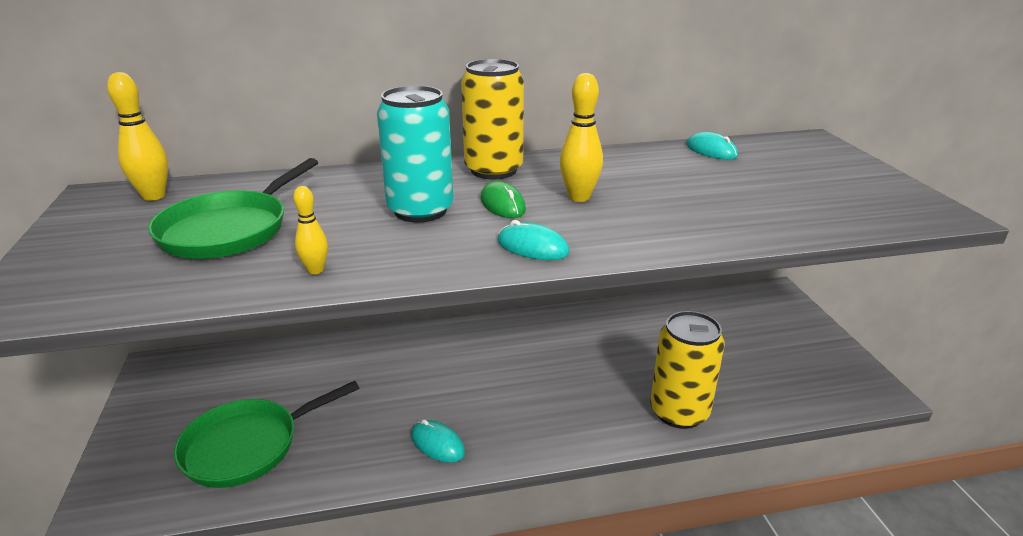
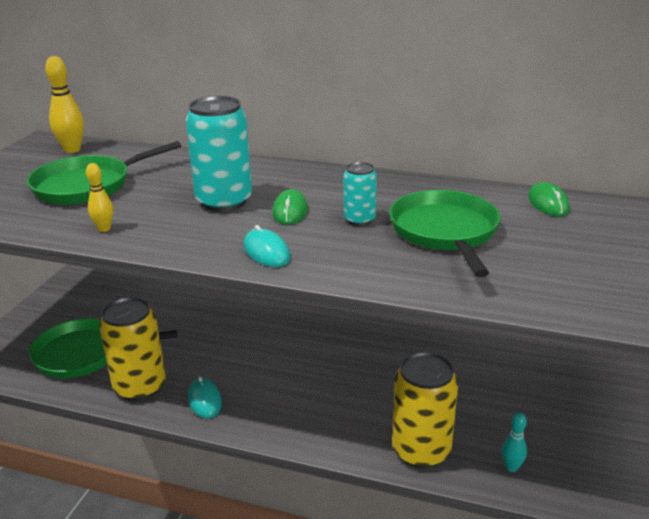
camera: 30 degrees right, 0 degrees up
yellow can [461,59,524,179] -> yellow can moved to [99,297,166,401]
yellow bowling pin [560,73,603,202] -> turquoise can [344,162,377,226]
turquoise mouse [686,132,738,160] -> green mouse [528,182,570,217]
none -> green pan [389,190,501,277]
none -> turquoise bowling pin [502,412,527,472]

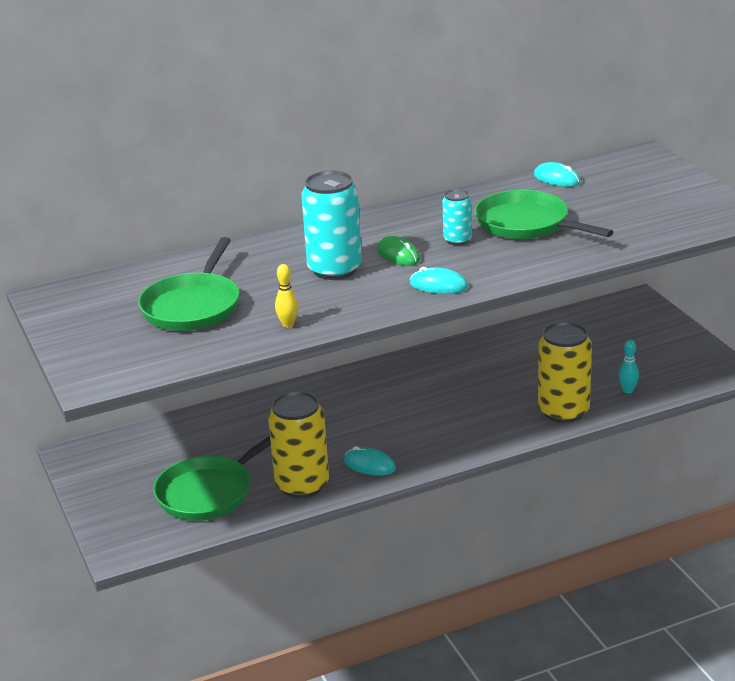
camera: 40 degrees left, 0 degrees up
yellow bowling pin [45,56,84,153] -> none
green mouse [528,182,570,217] -> turquoise mouse [534,162,580,187]

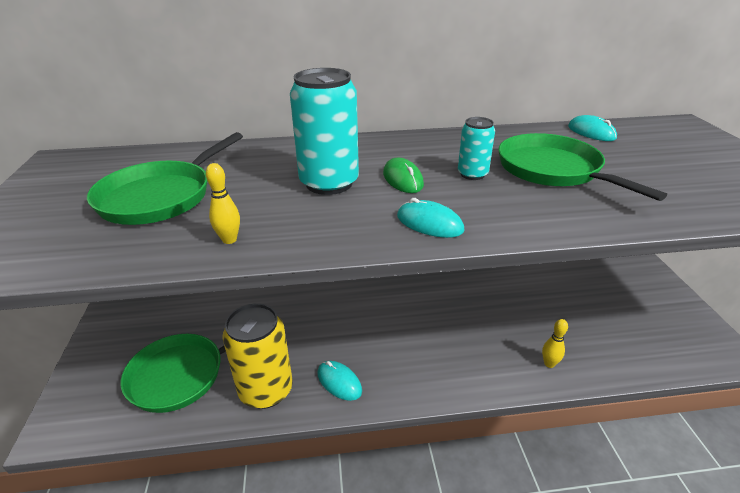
camera: 15 degrees right, 5 degrees up
yellow can [538,322,592,423] -> yellow bowling pin [542,319,568,368]
turquoise bowling pin [619,340,639,394] -> none

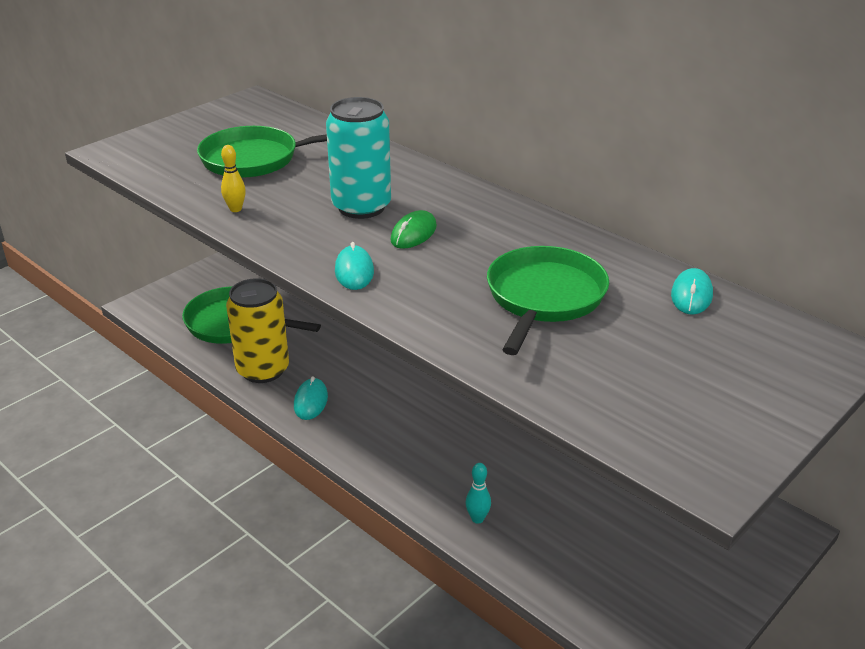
camera: 50 degrees right, 0 degrees up
turquoise can [458,117,495,180] -> none
yellow bowling pin [542,319,568,368] -> turquoise bowling pin [466,463,491,524]

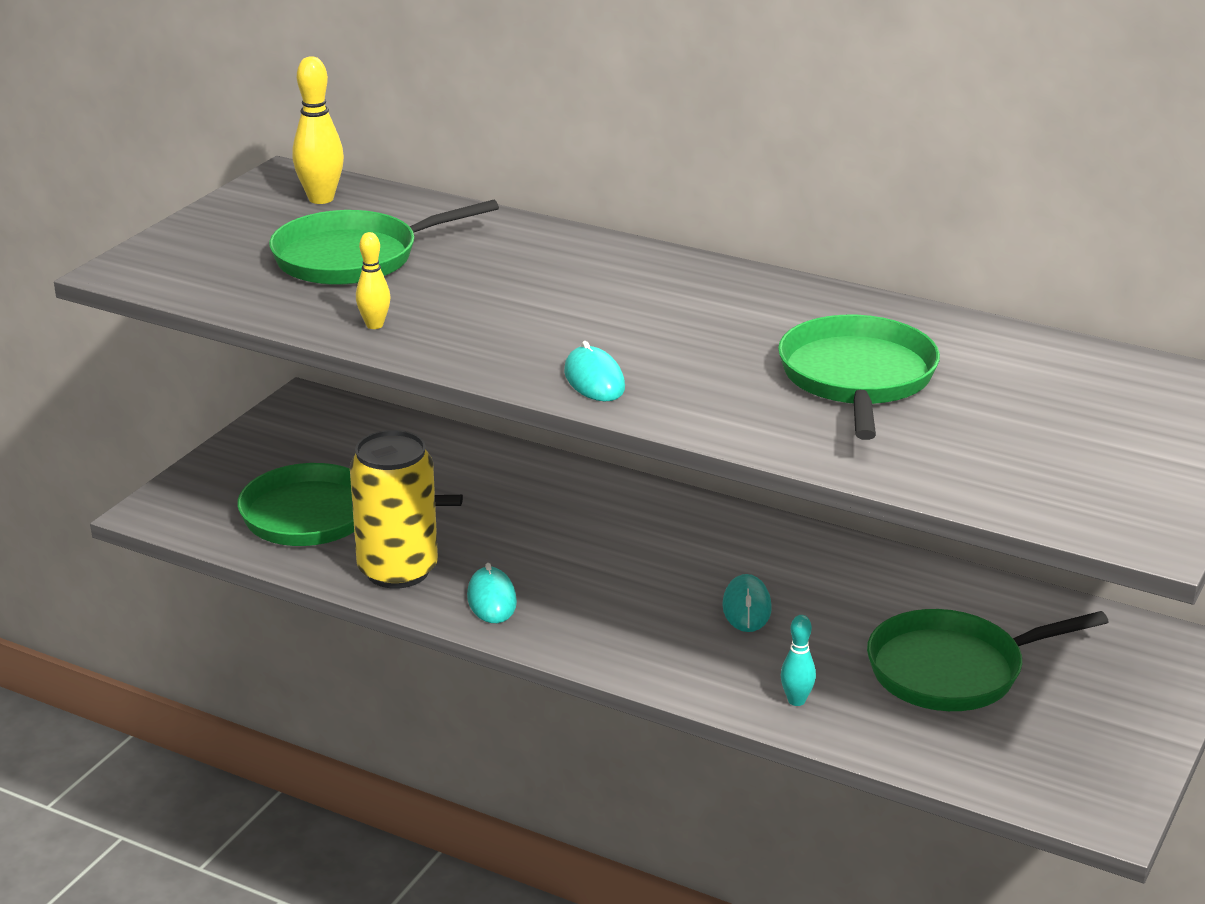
camera: 15 degrees left, 5 degrees down
turquoise can [326,97,391,219] -> none
green mouse [390,210,437,249] -> none
turquoise mouse [671,268,713,314] -> turquoise mouse moved to [722,574,772,632]
none -> yellow bowling pin [292,56,344,204]
none -> green pan [867,609,1109,711]

